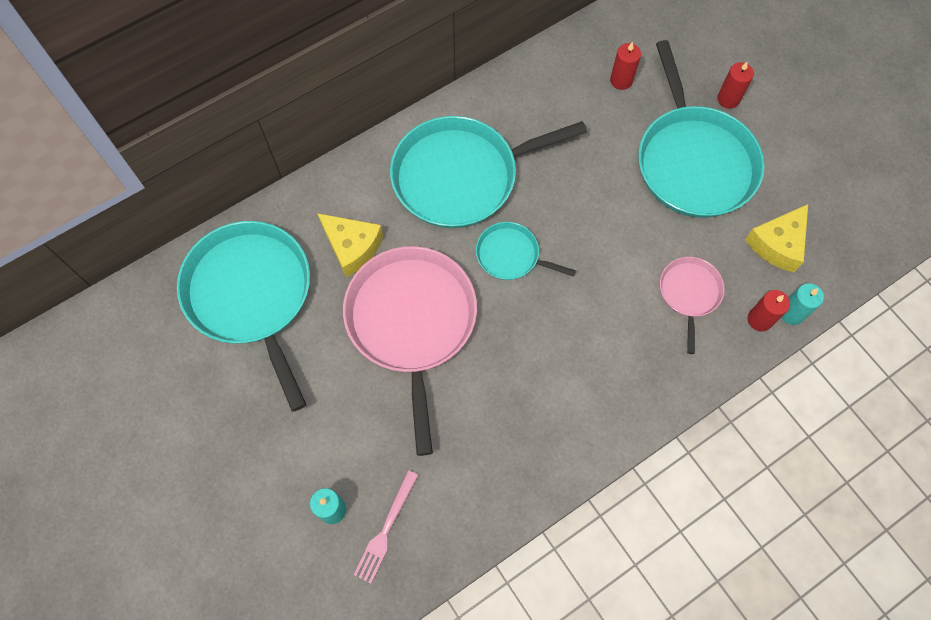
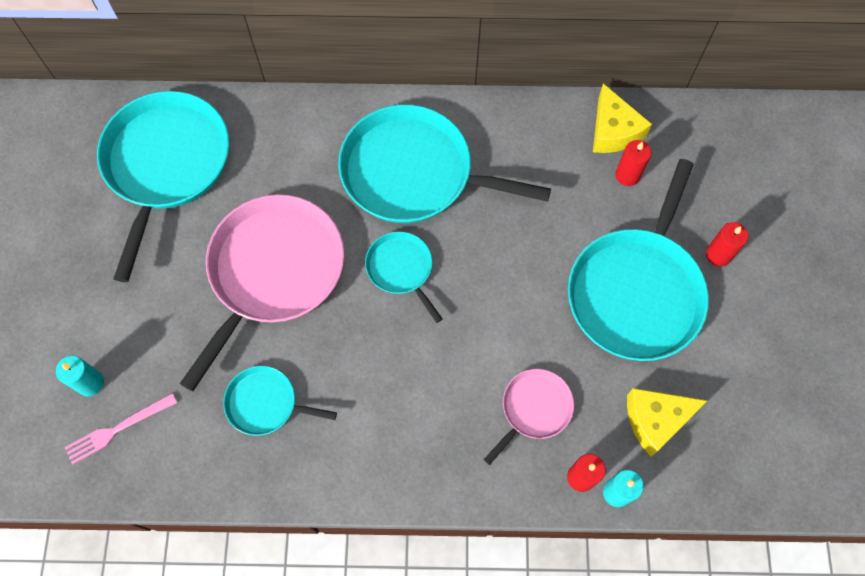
camera: 35 degrees right, 0 degrees up
yellow cheese [317,213,383,277] -> yellow cheese moved to [593,83,652,153]
none -> turquoise pan [223,366,337,436]

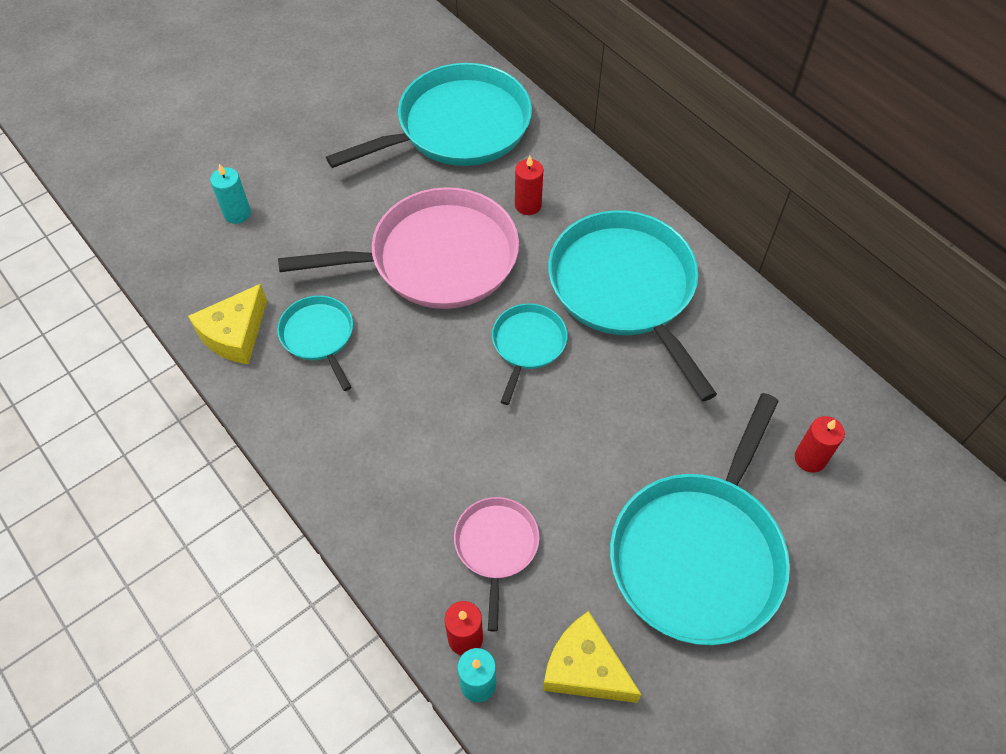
camera: 50 degrees right, 10 degrees down
pink fork [65,393,177,465] -> none
pink pan [484,369,574,465] -> pink pan turned 90 degrees counterclockwise [454,497,539,631]
turquoise pan [568,159,709,361] -> turquoise pan turned 45 degrees counterclockwise [610,393,790,645]
yellow cheese [593,83,652,153] -> yellow cheese moved to [188,284,267,364]
red candle [706,222,748,267] -> red candle moved to [515,156,543,215]

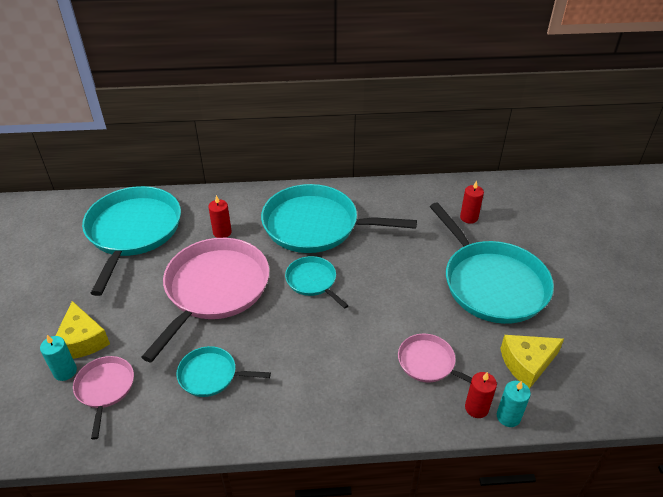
camera: 55 degrees left, 15 degrees down
yellow cheese [188,284,267,364] -> yellow cheese moved to [55,301,110,359]
none -> pink pan [73,356,134,440]

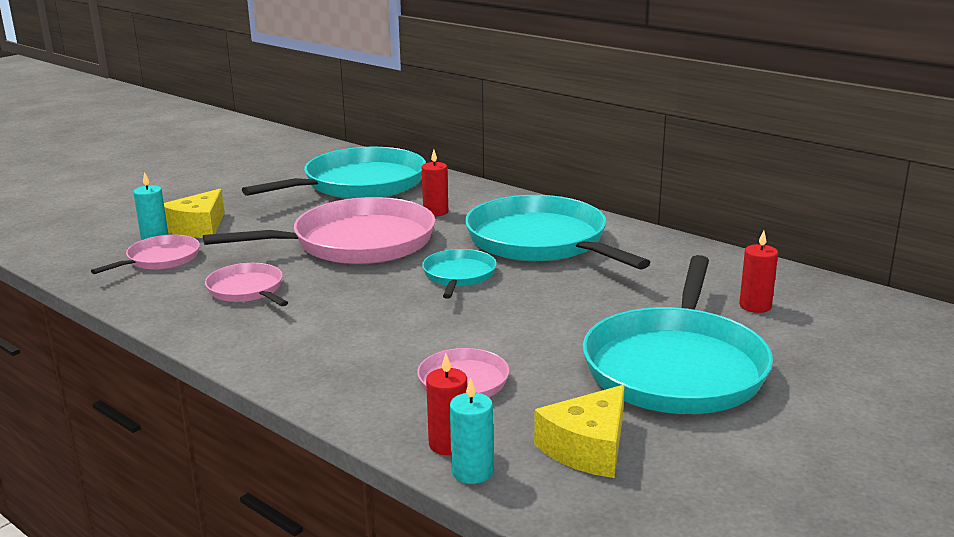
camera: 45 degrees right, 20 degrees down
turquoise pan [176,346,271,397] -> pink pan [205,263,288,306]
yellow cheese [500,335,564,389] -> yellow cheese turned 75 degrees counterclockwise [534,385,625,478]

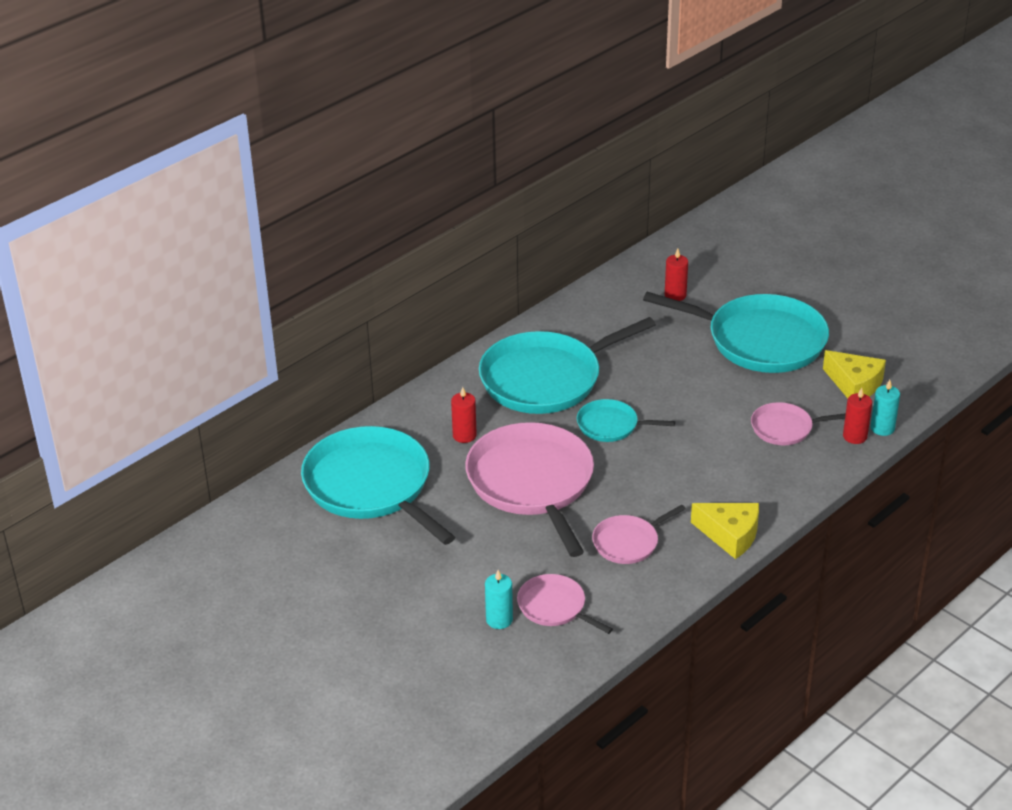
camera: 85 degrees left, 15 degrees up
yellow cheese [164,189,224,238] -> yellow cheese moved to [691,503,759,559]

